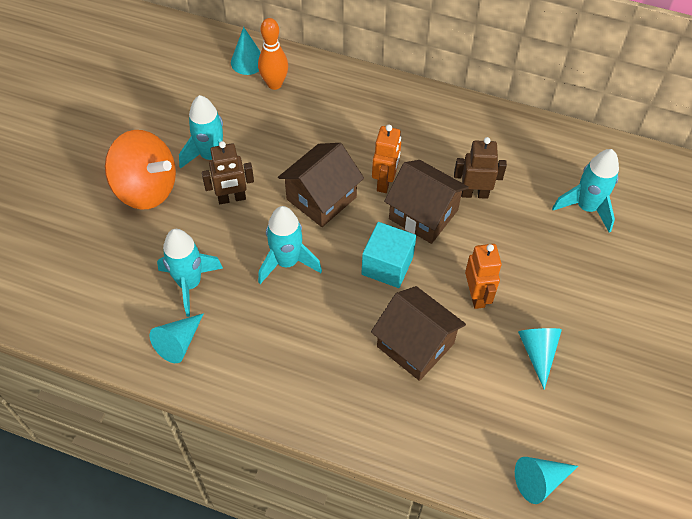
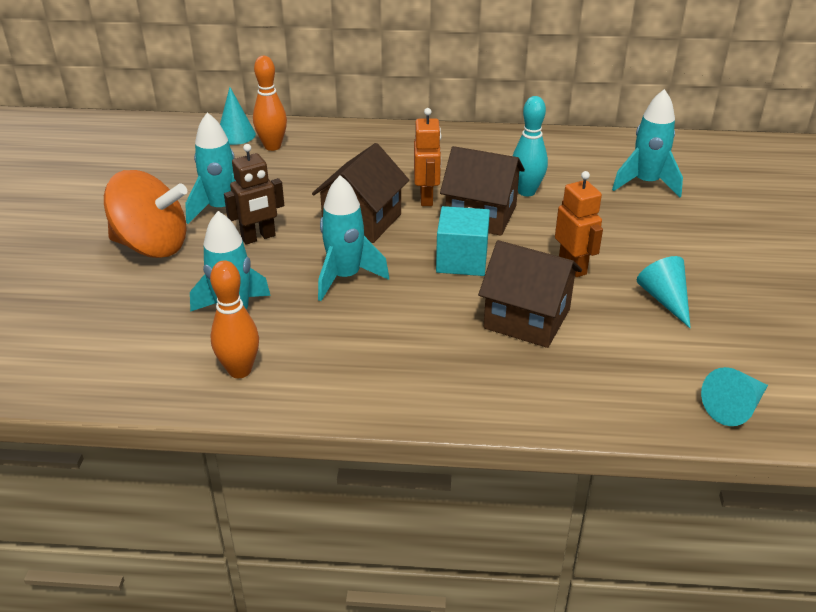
camera: 15 degrees left, 20 degrees down
turquoise cone [149,313,204,363] -> orange bowling pin [210,260,259,378]
brown robot [454,137,507,199] -> turquoise bowling pin [513,96,548,196]

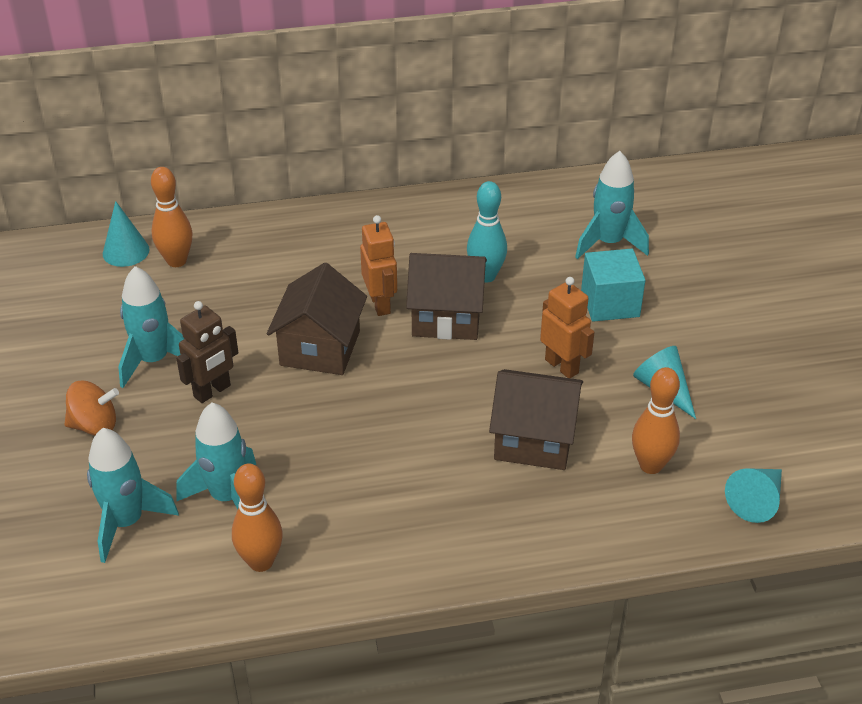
camera: 15 degrees left, 5 degrees up
orange spinning top [104,170,187,258] -> orange spinning top [64,381,119,435], size x0.57
turquoise rocket [318,175,389,301] -> turquoise rocket moved to [87,428,179,563]
turquoise cube [436,206,490,276] -> turquoise cube moved to [581,249,645,322]
none -> orange bowling pin [632,367,680,474]

